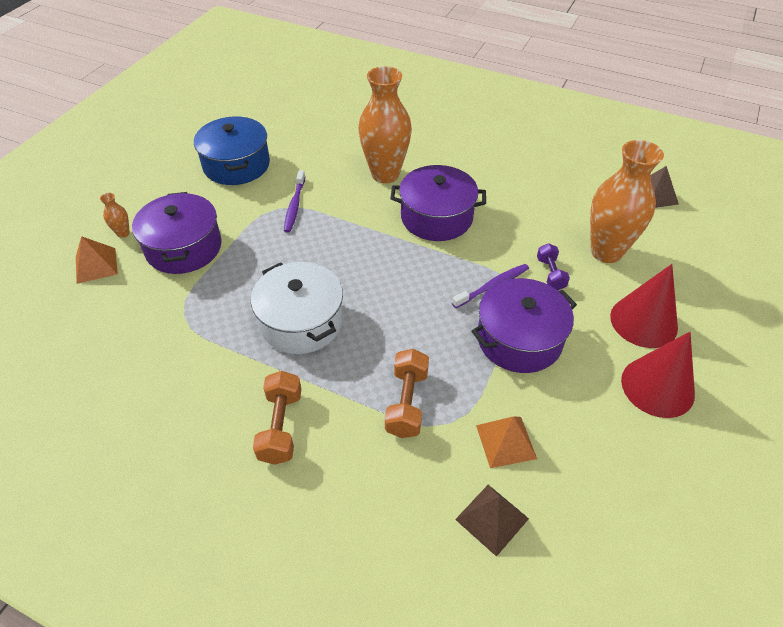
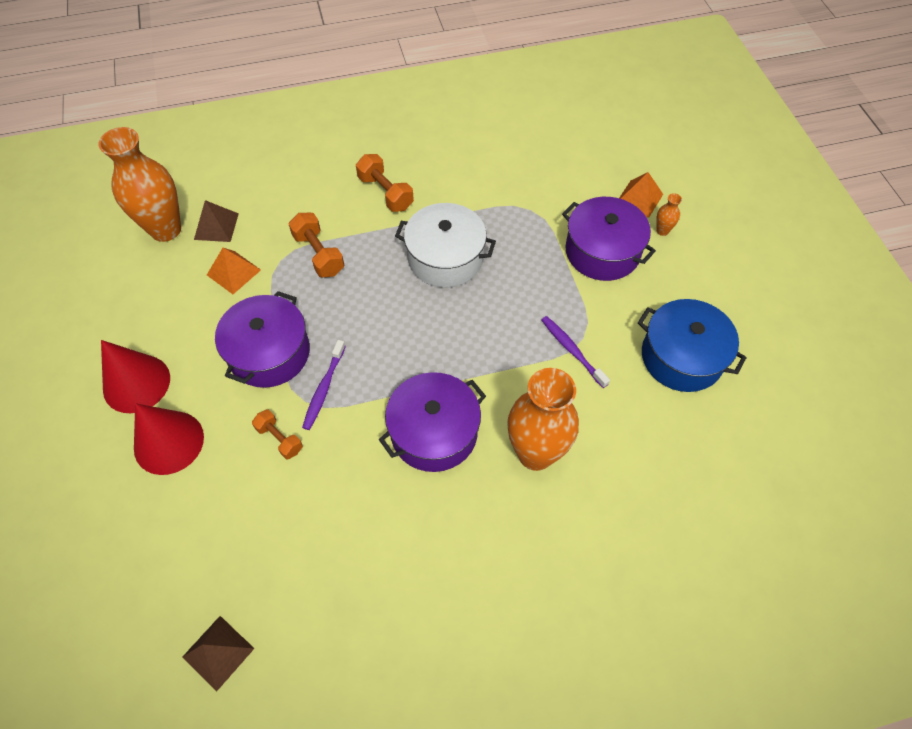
camera: 140 degrees right, 10 degrees up
purple dumbbell [537,243,570,290] -> orange dumbbell [252,410,303,459]
orange vase [590,140,664,263] -> orange vase moved to [98,127,181,242]

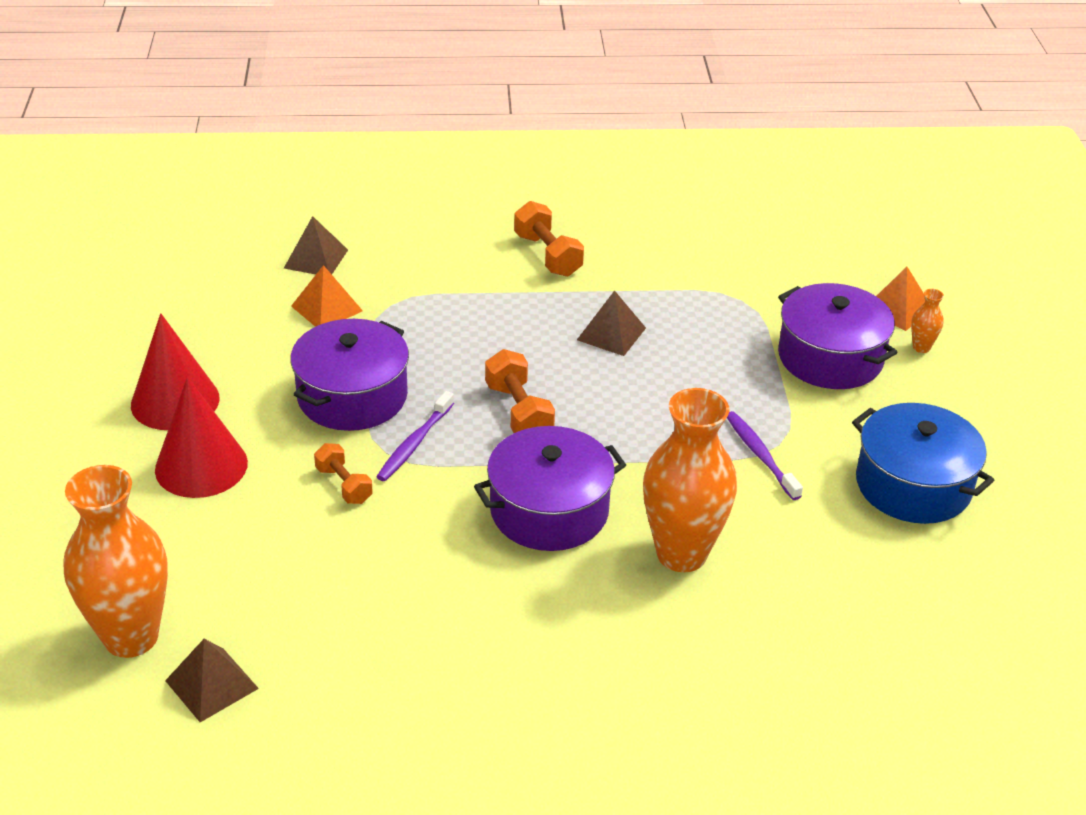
camera: 10 degrees right, 20 degrees down
orange vase [98,127,181,242] -> orange vase moved to [63,465,168,658]
orange dumbbell [289,213,344,277] -> orange dumbbell moved to [485,349,555,433]
white pot [395,203,496,288] -> brown pyramid [577,290,646,356]

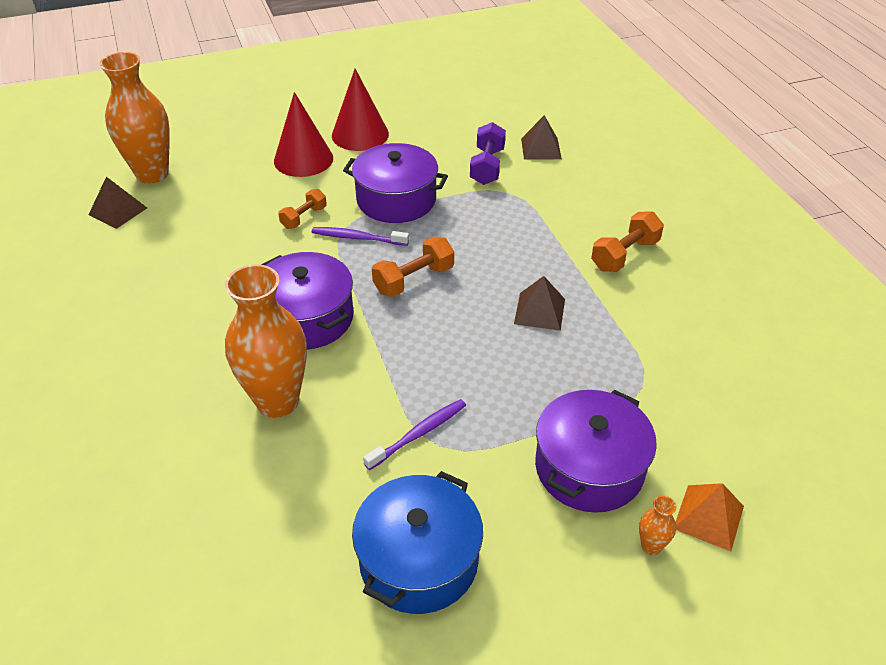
camera: 75 degrees right, 5 degrees up
orange pyramid [291,265,363,327] -> purple dumbbell [470,122,506,185]

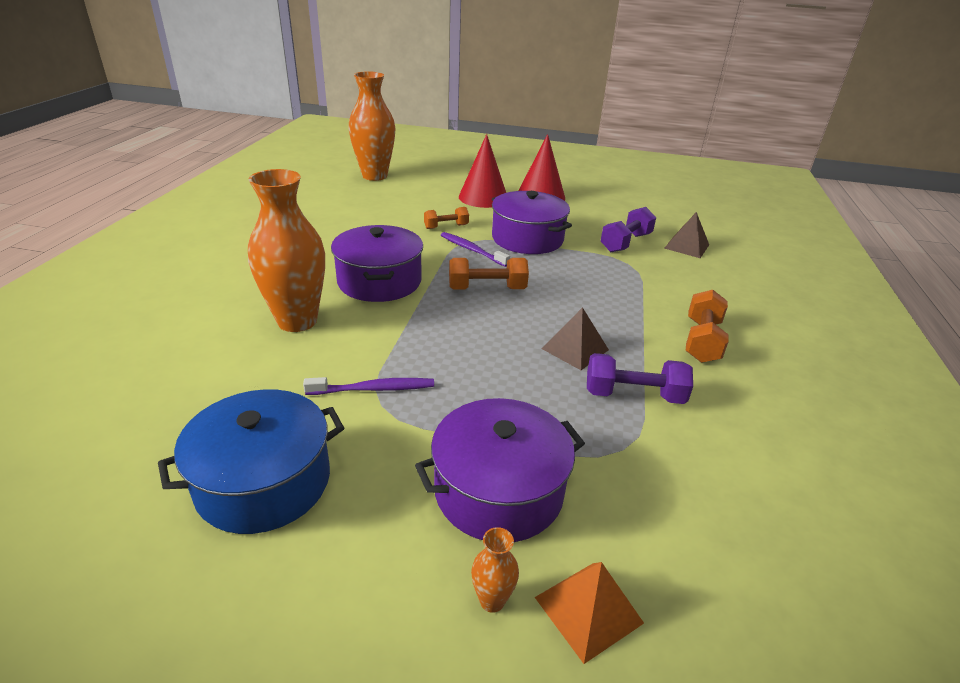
camera: 30 degrees right, 10 degrees down
brown pyramid [89,177,147,229] -> none
orange dumbbell [591,211,664,272] -> orange dumbbell turned 60 degrees counterclockwise [686,290,729,363]
none -> purple dumbbell [587,353,693,404]

